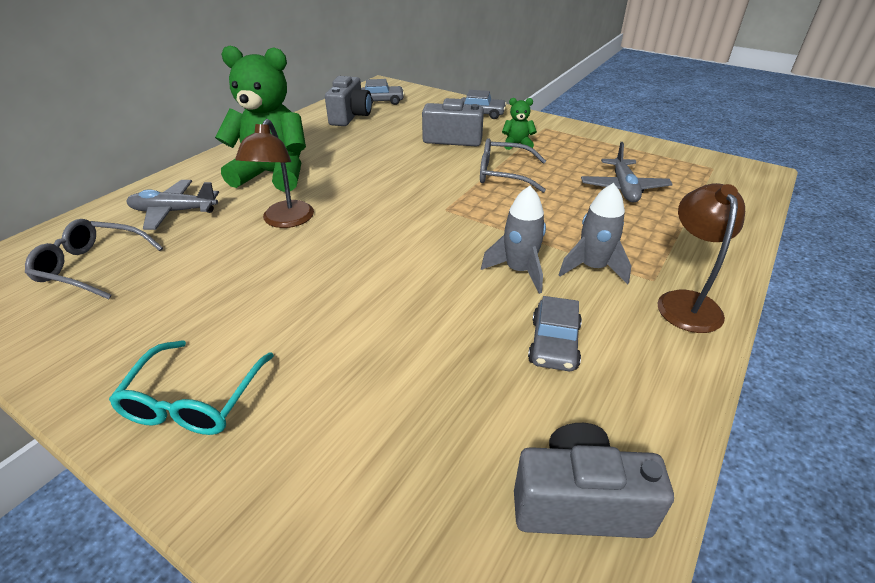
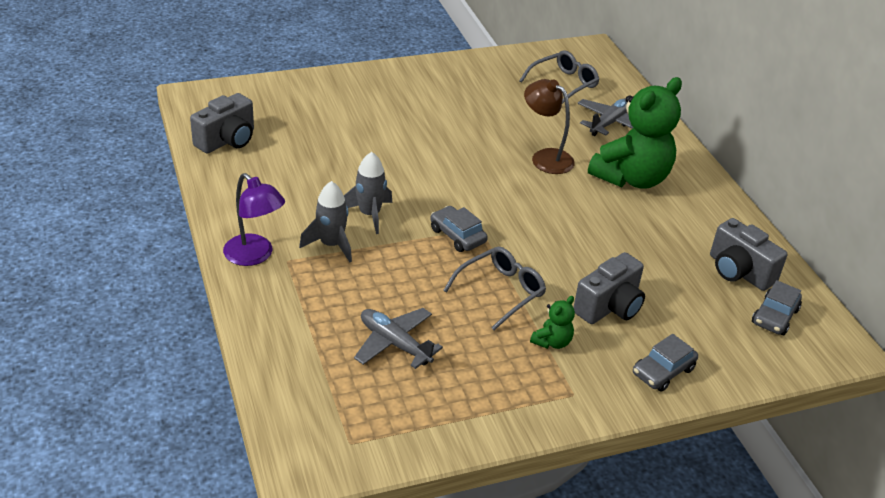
camera: 125 degrees right, 0 degrees up
turquoise glasses [109,340,274,435] -> none
grey car [528,296,582,371] -> grey car moved to [430,206,488,252]
brown lamp [658,183,745,333] -> purple lamp [223,173,285,266]

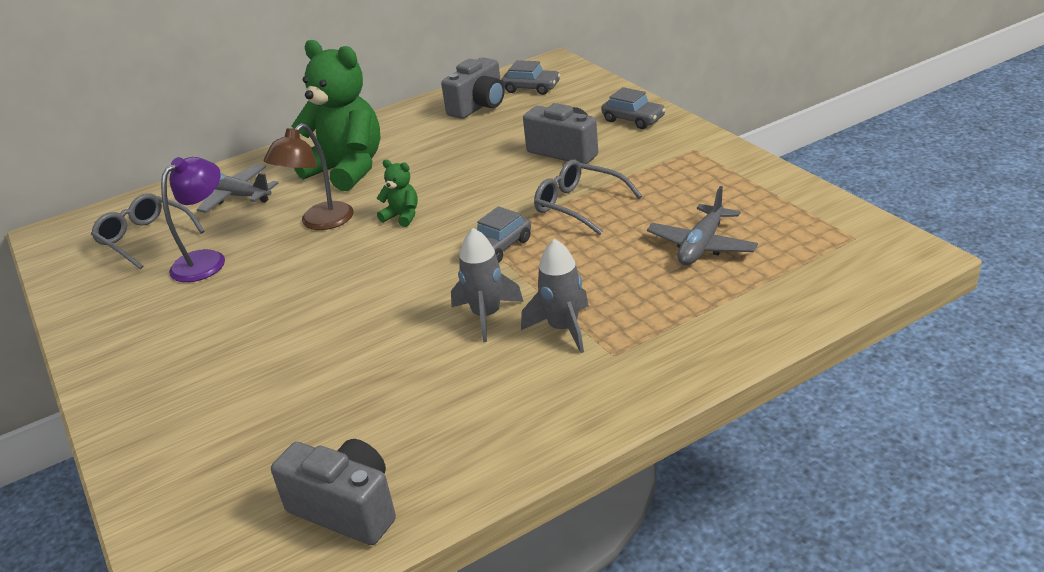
camera: 95 degrees left, 5 degrees down
purple lamp [223,173,285,266] -> purple lamp moved to [161,157,225,282]
green teddy bear [530,296,575,349] -> green teddy bear moved to [376,160,418,227]

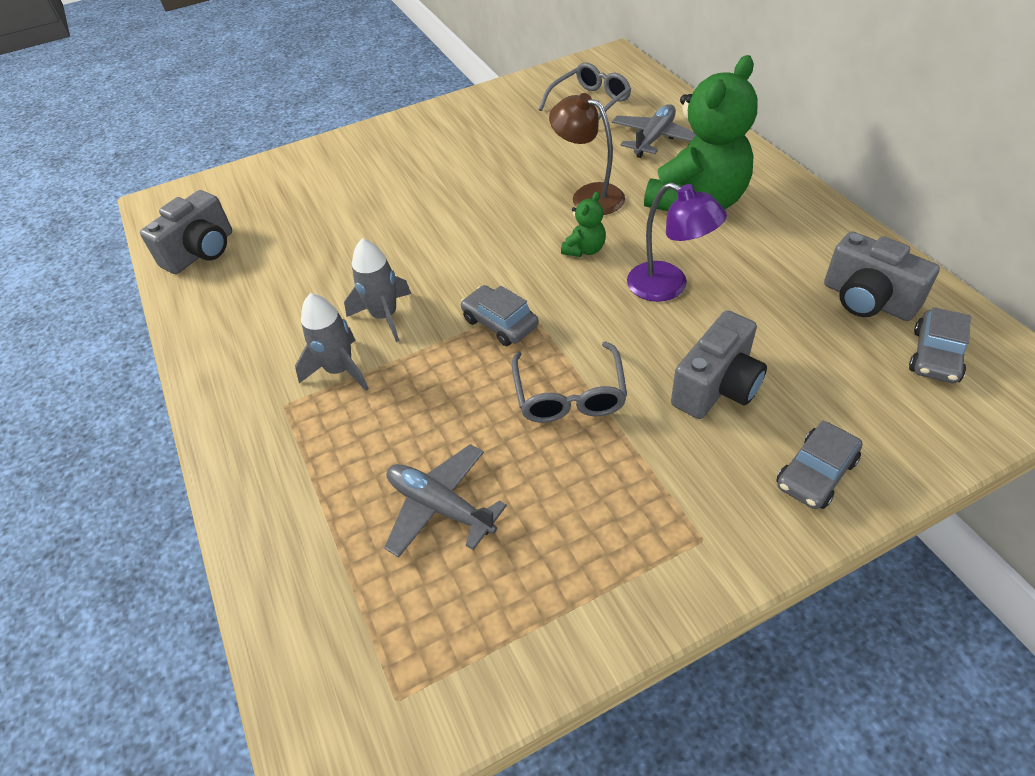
camera: 95 degrees right, 15 degrees up
purple lamp [161,157,225,282] -> purple lamp moved to [627,182,727,302]
grey glasses [534,160,642,235] -> grey glasses turned 135 degrees clockwise [512,342,627,423]

